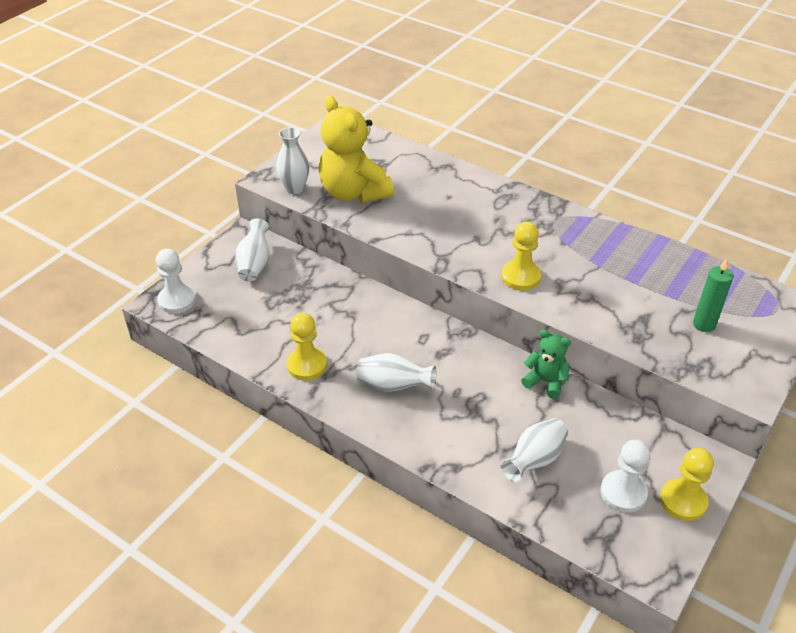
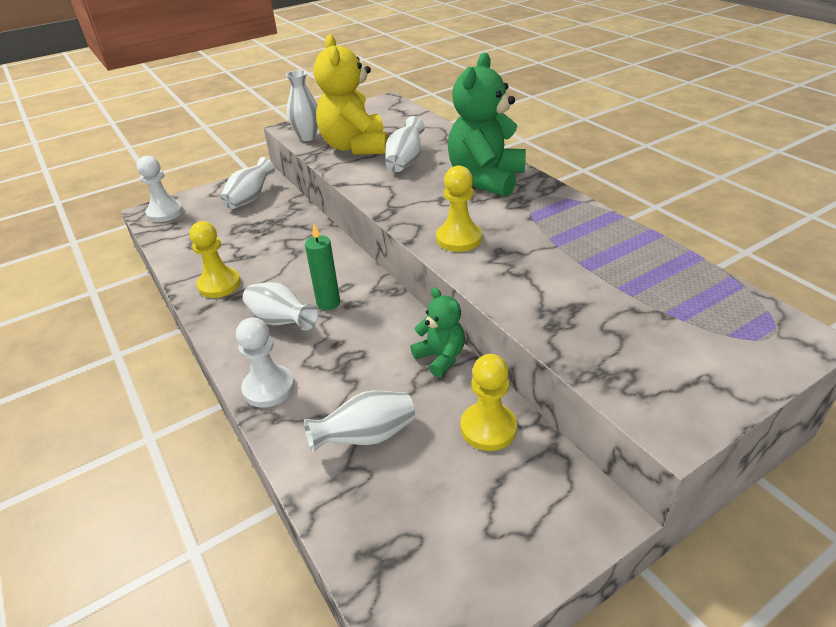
camera: 25 degrees right, 5 degrees down
white pawn [600,440,650,512] -> white pawn moved to [236,317,295,408]
yellow pawn [660,448,714,521] -> yellow pawn moved to [461,354,517,451]
green candle [693,259,733,332] -> green candle moved to [305,224,340,310]
none -> white vase [385,116,425,172]
none -> green teddy bear [448,53,526,197]

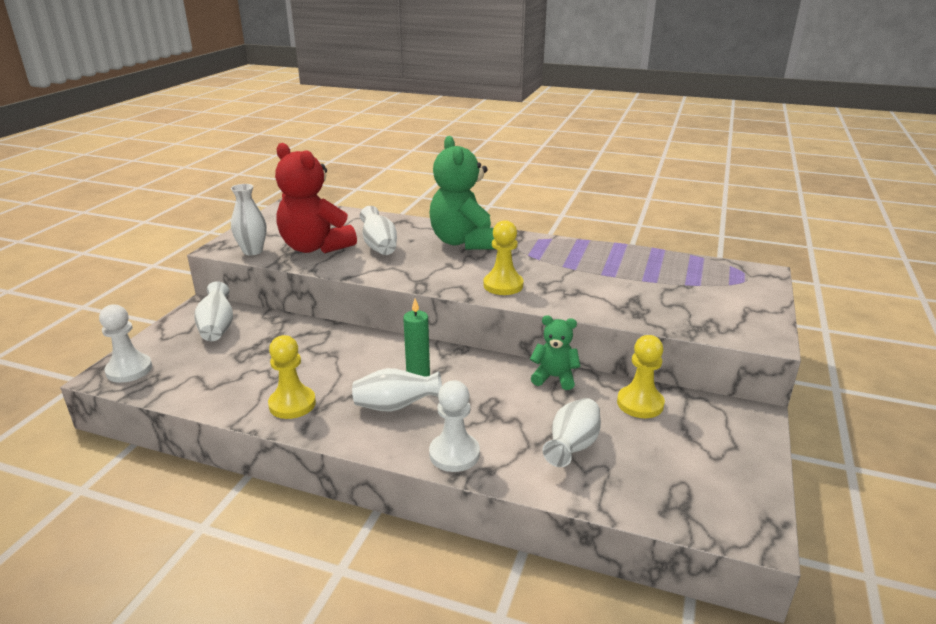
camera: 40 degrees left, 10 degrees down
yellow teddy bear [314,34,388,155] -> red teddy bear [275,143,357,253]

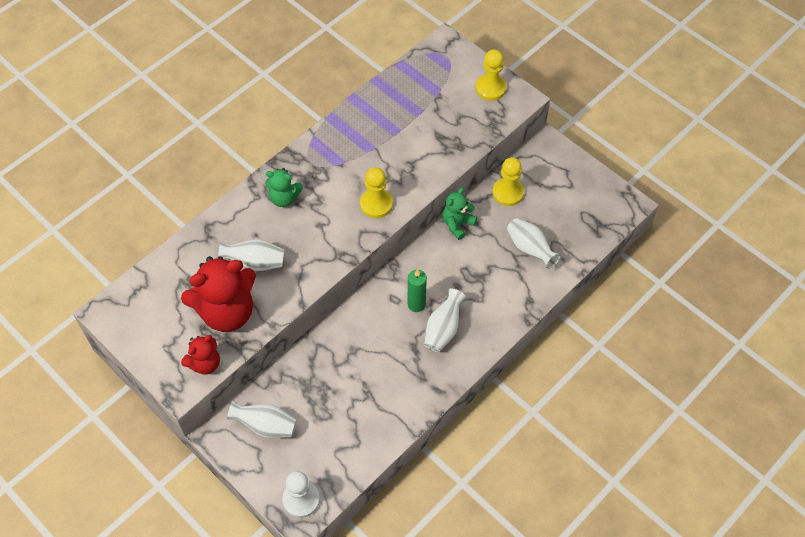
camera: 65 degrees left, 30 degrees up
white vase [231,184,267,255] -> red teddy bear [181,335,220,374]
yellow pawn [268,335,316,419] -> yellow pawn moved to [475,49,507,101]
green teddy bear [429,136,494,250] -> green teddy bear [266,168,303,207], size x0.53
white pawn [429,380,480,472] -> none

